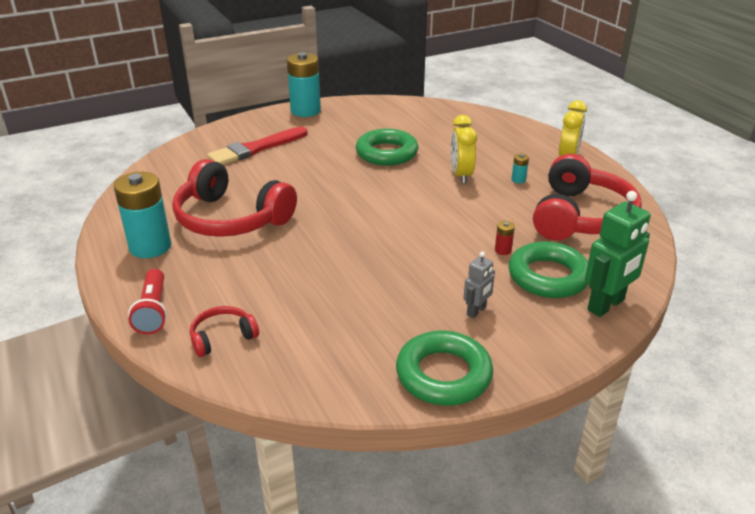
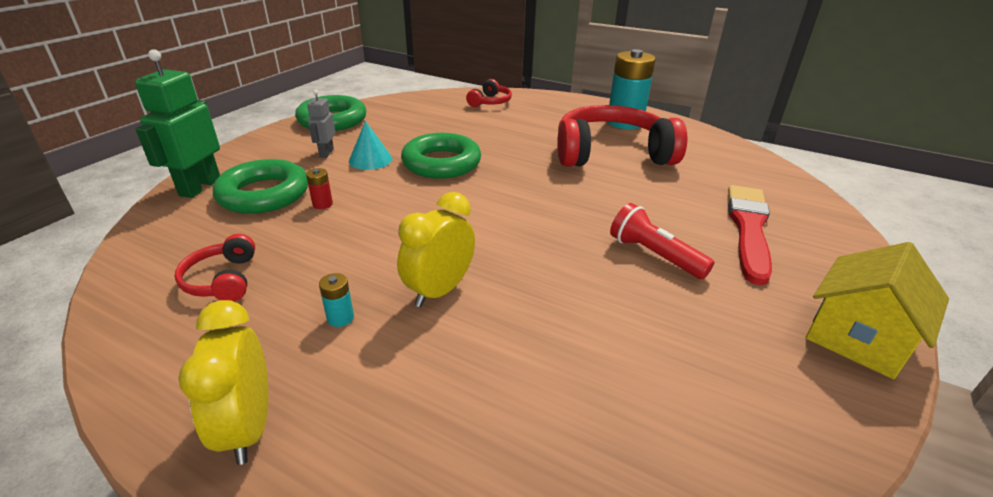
camera: 145 degrees right, 0 degrees up
red flashlight [128,269,167,334] -> red flashlight moved to [610,203,714,279]
turquoise battery [287,52,321,117] -> yellow house [806,242,949,379]
green ring [356,129,418,166] -> green ring moved to [401,133,481,179]
yellow clock [451,115,477,184] -> yellow clock turned 105 degrees counterclockwise [397,192,475,307]
red headphones [533,154,642,241] -> red headphones [174,234,255,302], size x0.46
none -> turquoise cone [349,121,392,170]

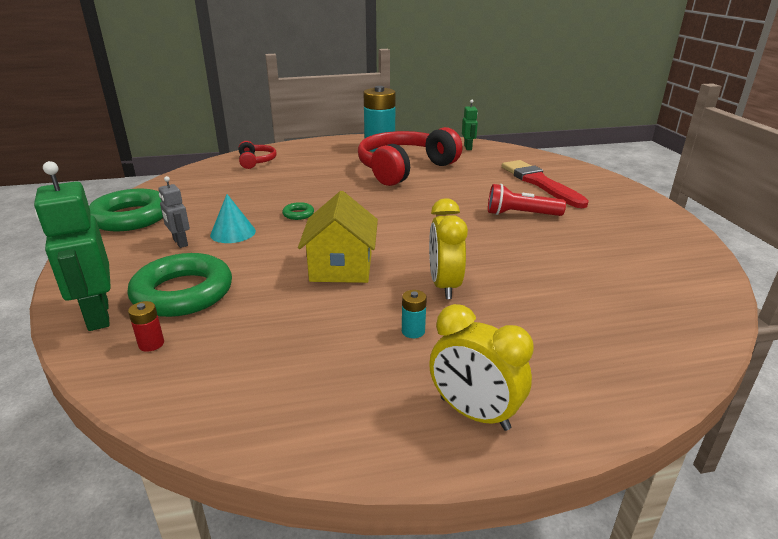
camera: 40 degrees left, 5 degrees down
red headphones [174,234,255,302] -> none
red battery [306,168,333,209] -> red battery moved to [128,301,164,352]
green ring [401,133,481,179] -> green ring [282,202,314,220], size x0.41
yellow house [806,242,949,379] -> yellow house moved to [298,191,378,283]
none -> green robot [462,100,478,150]

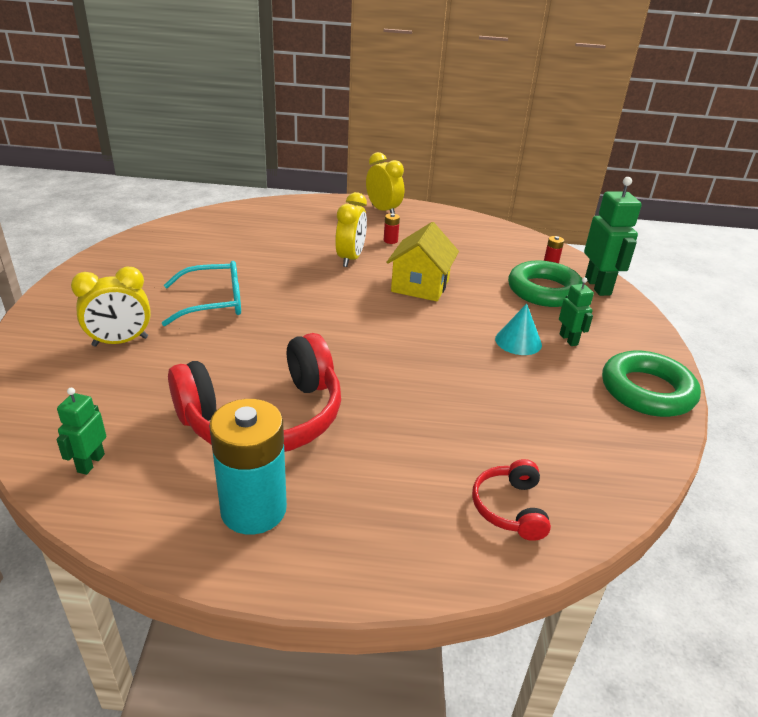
camera: 165 degrees left, 5 degrees up
grey robot [158,176,190,248] -> green robot [559,277,594,346]
green ring [282,202,314,220] -> none
turquoise battery [402,290,427,338] -> red battery [384,213,400,244]
red flashlight [488,184,566,216] -> turquoise glasses [162,261,241,326]
red brush [502,160,589,208] -> yellow clock [71,267,151,347]

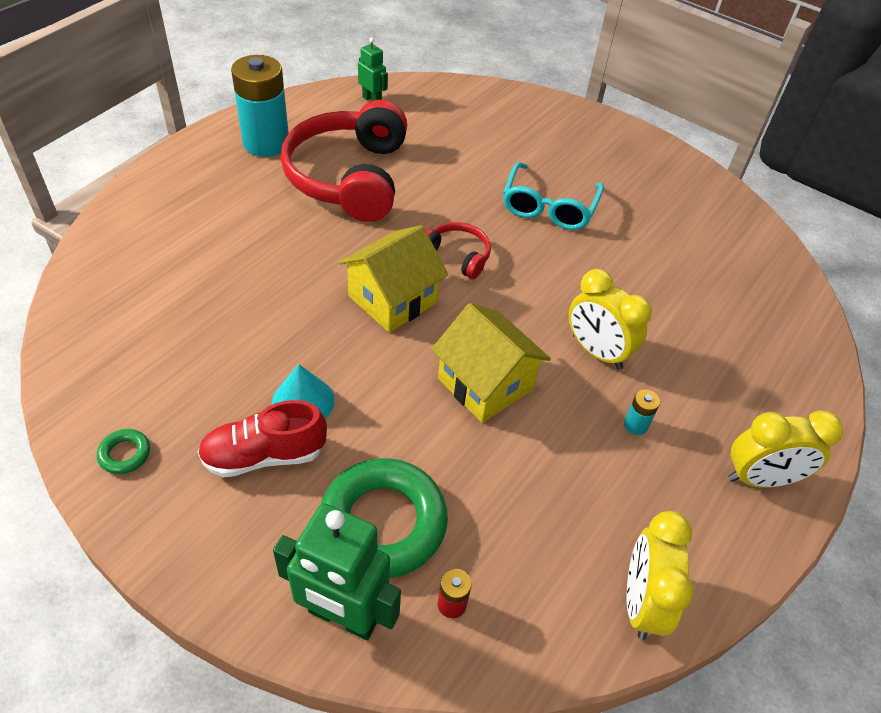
camera: 120 degrees right, 15 degrees up
yellow clock [71,267,151,347] -> yellow clock moved to [627,511,694,640]
red battery [384,213,400,244] -> turquoise battery [624,389,660,435]
red headphones [472,459,551,541] -> red headphones moved to [426,222,491,279]
green robot [559,277,594,346] -> red shoe [198,400,327,478]
green ring [602,350,701,417] -> green ring [97,429,150,474], size x0.41
none -> yellow house [339,225,448,333]

